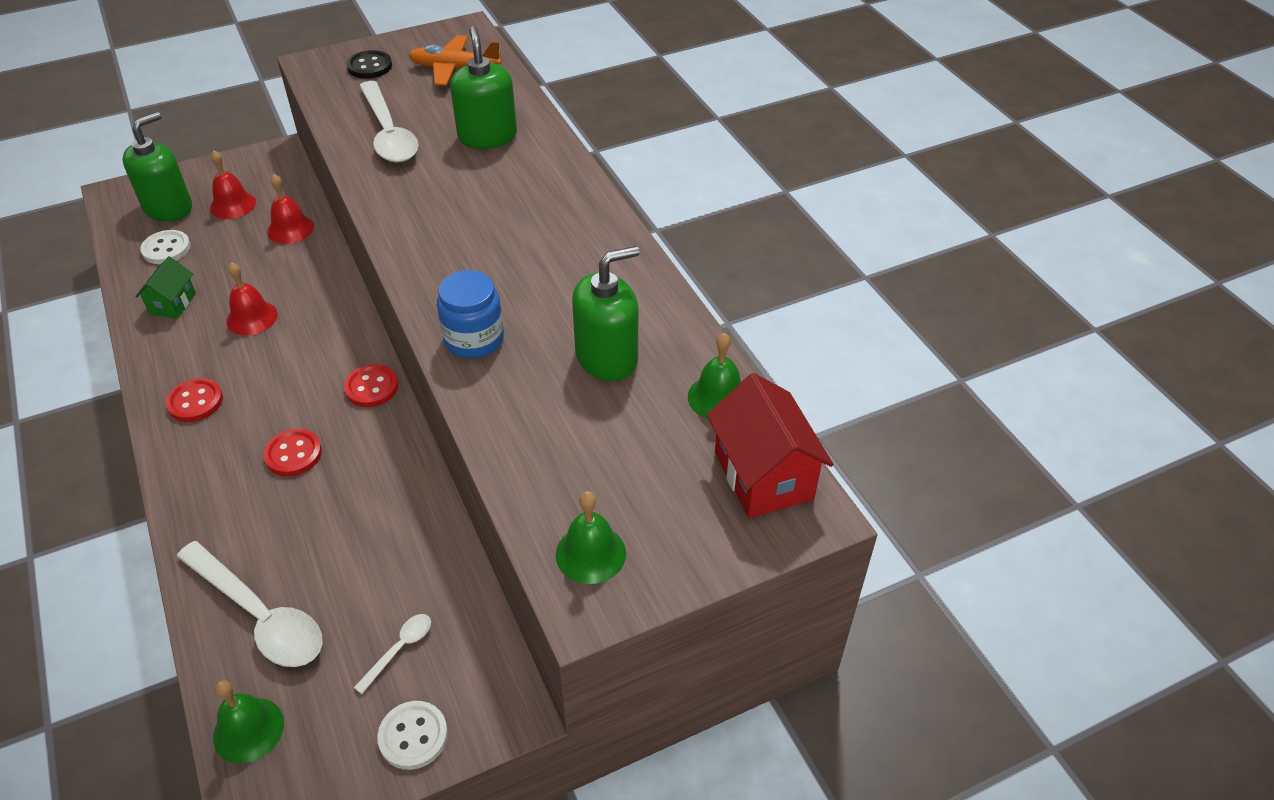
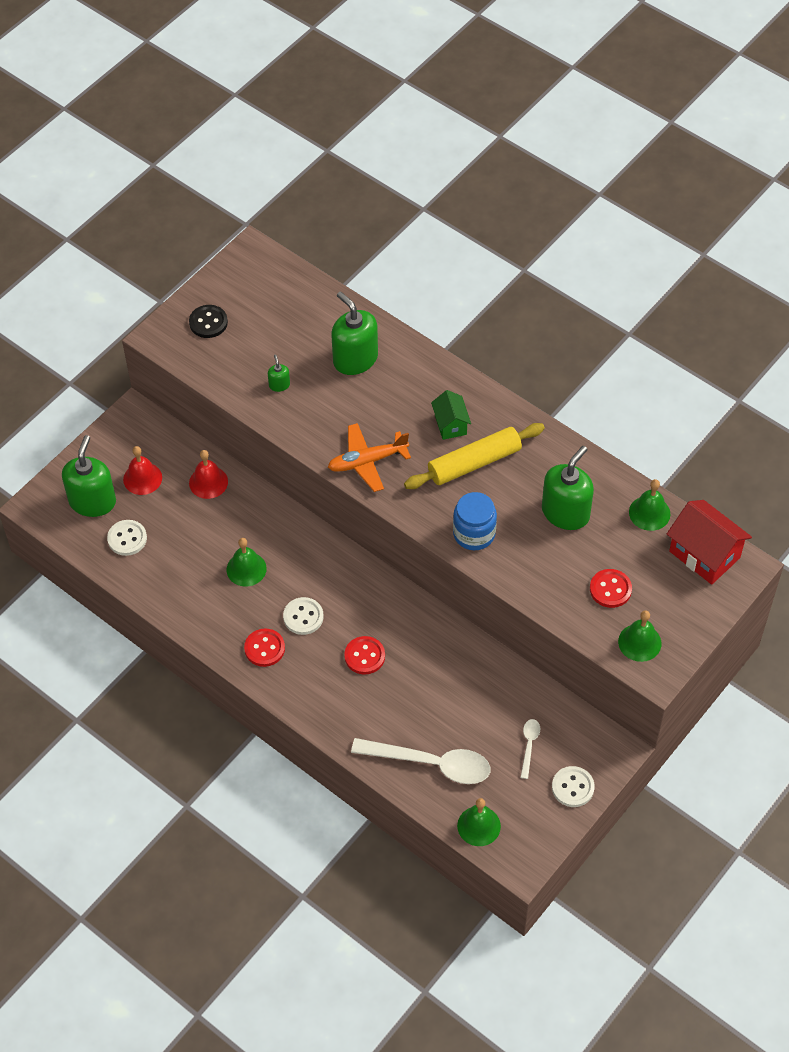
camera: 25 degrees left, 10 degrees up
green house [135,256,196,319] -> green house moved to [431,390,471,440]
red bell [226,262,278,335] -> green bell [227,538,267,586]
red button [344,364,398,407] -> red button moved to [590,569,632,608]
white spoon [359,81,419,163] -> green soap dispenser [268,355,290,392]
orange plane [409,35,501,86] -> orange plane moved to [328,423,411,492]
none -> white button [283,597,324,635]
none -> yellow rolling pin [404,423,545,489]

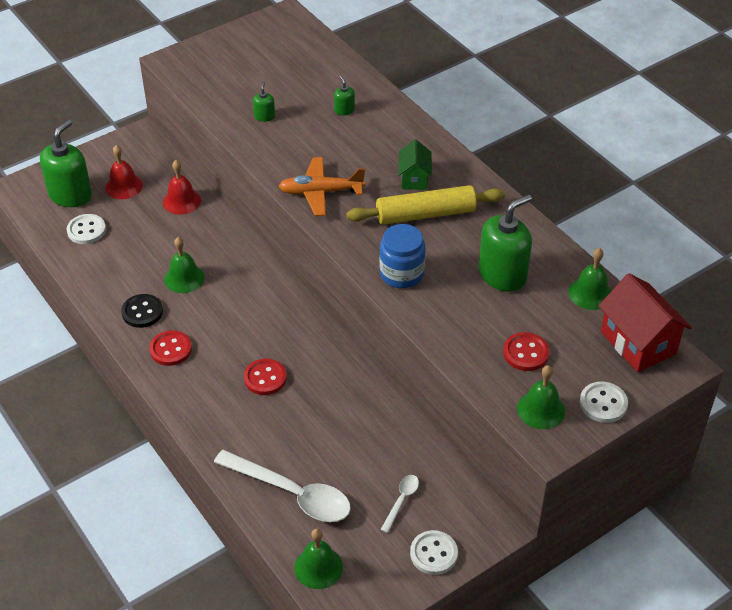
camera: 15 degrees right, 10 degrees down
black button [189,305,228,338] -> black button moved to [121,294,163,328]
white button [283,597,324,635] -> white button moved to [580,382,628,423]
green soap dispenser [332,291,378,375] -> green soap dispenser [334,76,355,116], size x0.44

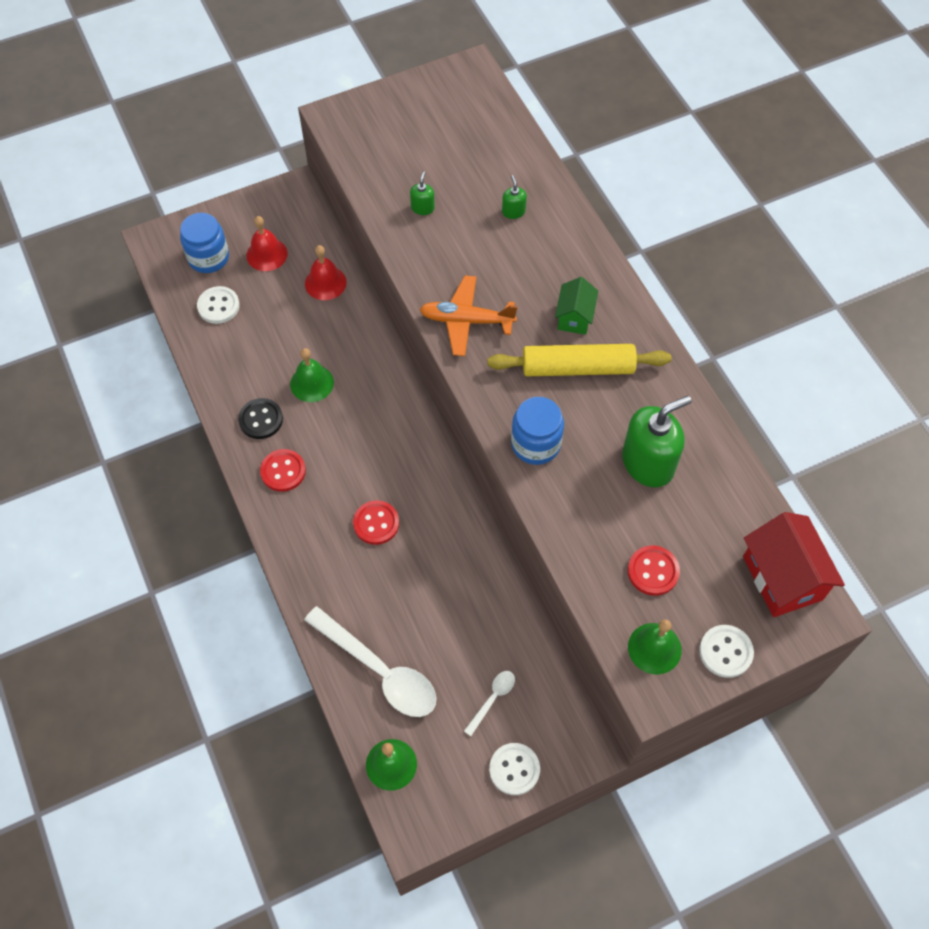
camera: 10 degrees right, 15 degrees up
green soap dispenser [40,120,92,207] -> blue jar [180,213,229,273]
green bell [568,248,612,310] -> none

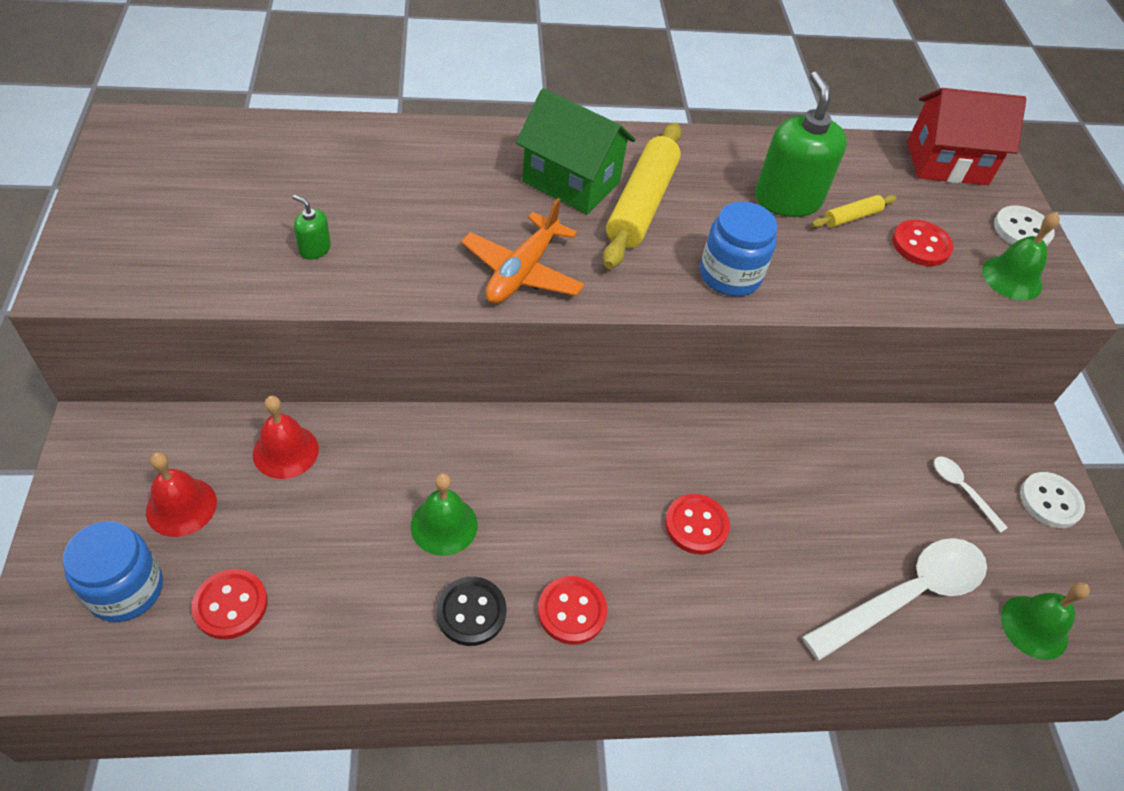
camera: 75 degrees left, 10 degrees down
white button [197,286,240,324] -> red button [191,569,268,639]
green soap dispenser [502,175,527,219] -> none
green house [555,277,598,335] -> green house [516,88,636,214], size x1.70
none -> yellow rolling pin [812,195,897,228]

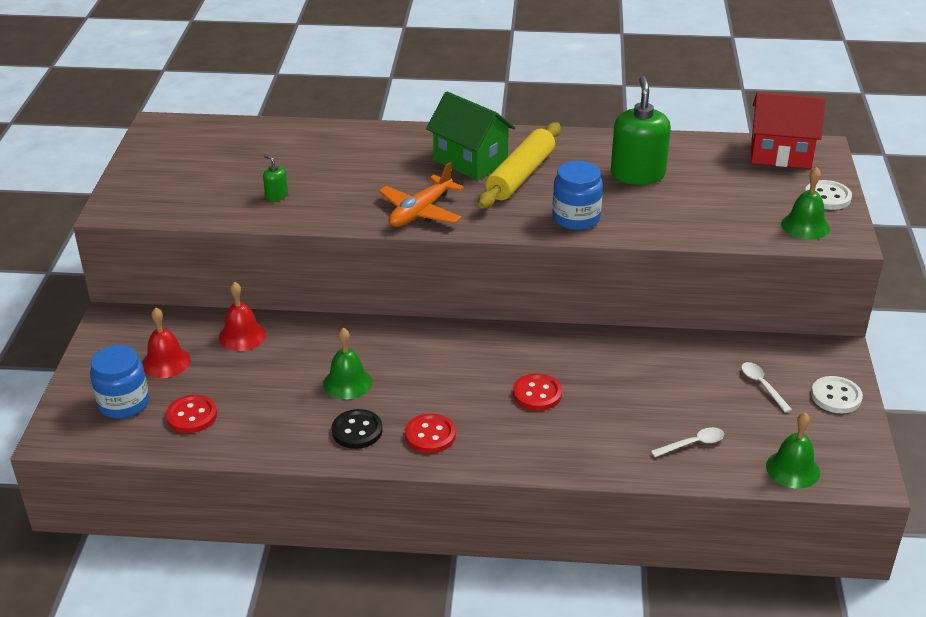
camera: 15 degrees right, 15 degrees down
white spoon [802,538,987,661] -> white spoon [651,427,724,457], size x0.46
yellow rolling pin [812,195,897,228] -> none
red button [892,220,954,266] -> none

